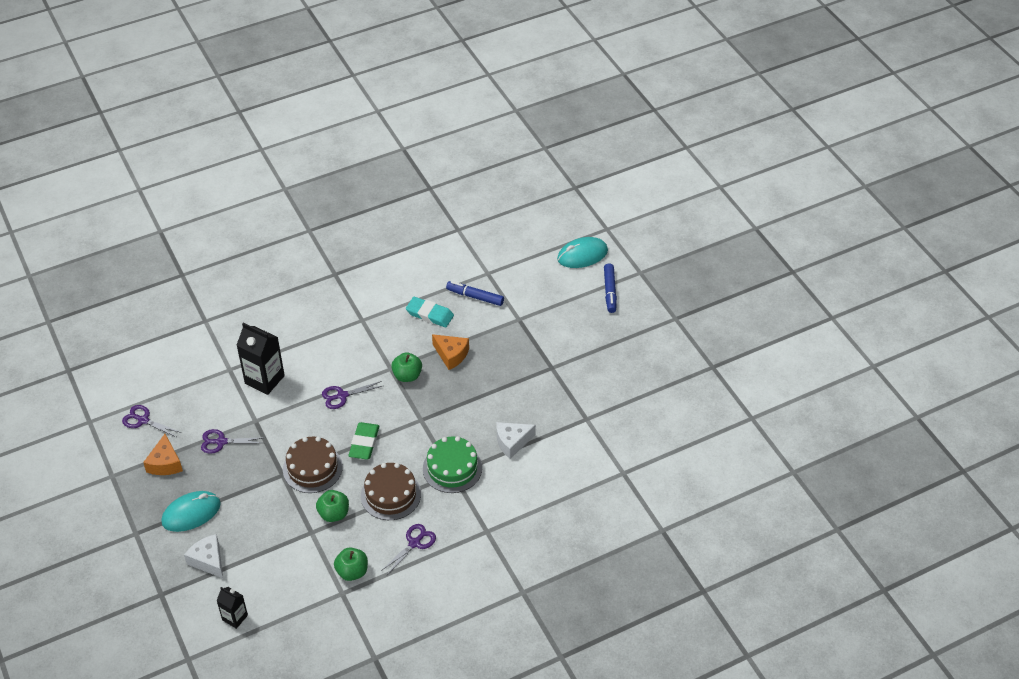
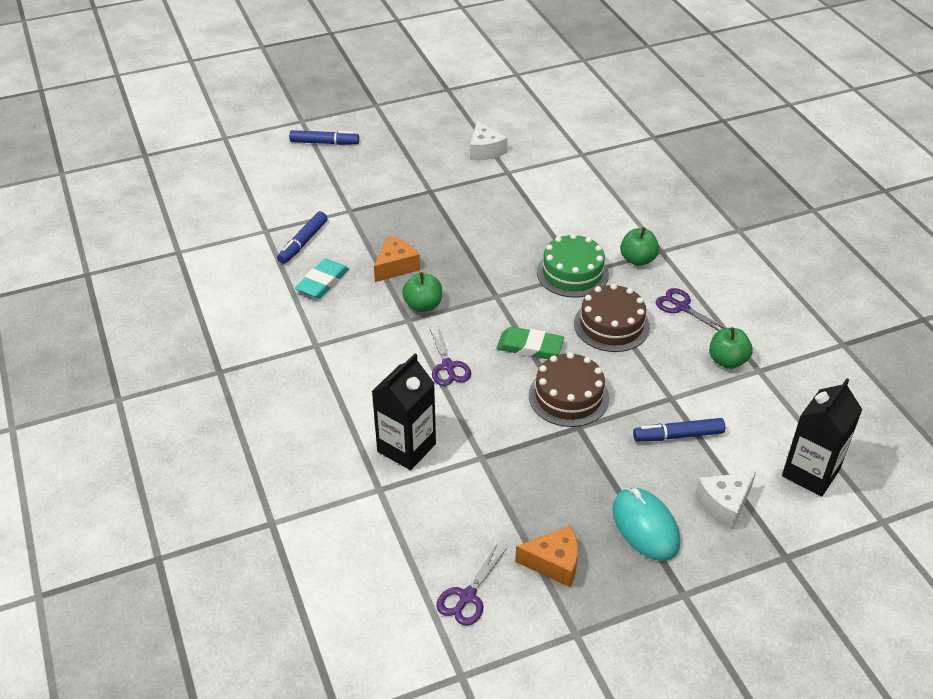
camera: 85 degrees left, 5 degrees down
purple scissors [201,429,265,454] -> none
black carton [216,587,248,629] -> black carton [782,379,863,497], size x1.76
green apple [316,490,349,522] -> green apple moved to [620,227,659,266]
white cheese [497,422,536,459] -> white cheese moved to [470,121,507,160]
turquoise mouse [557,237,608,268] -> none
none -> blue marker [633,418,725,441]

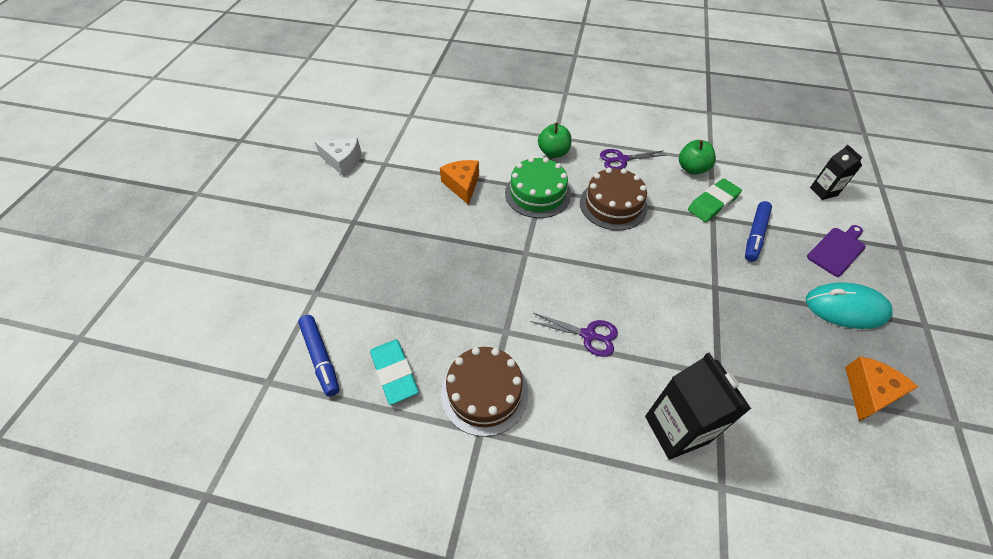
camera: 55 degrees left, 10 degrees up
blue marker [289,130,359,145] -> none
orange cheese [374,236,420,282] -> orange cheese moved to [440,160,479,205]
green apple [402,272,442,312] -> none
purple scissors [436,545,507,626] -> none
green eraser [497,327,564,359] -> green eraser moved to [688,178,742,222]
brown cake [529,352,609,427] -> brown cake moved to [441,347,529,437]
white cheese [696,472,756,529] -> purple cutting board [807,225,866,277]
black carton [782,379,863,497] -> black carton [810,145,862,200], size x0.57

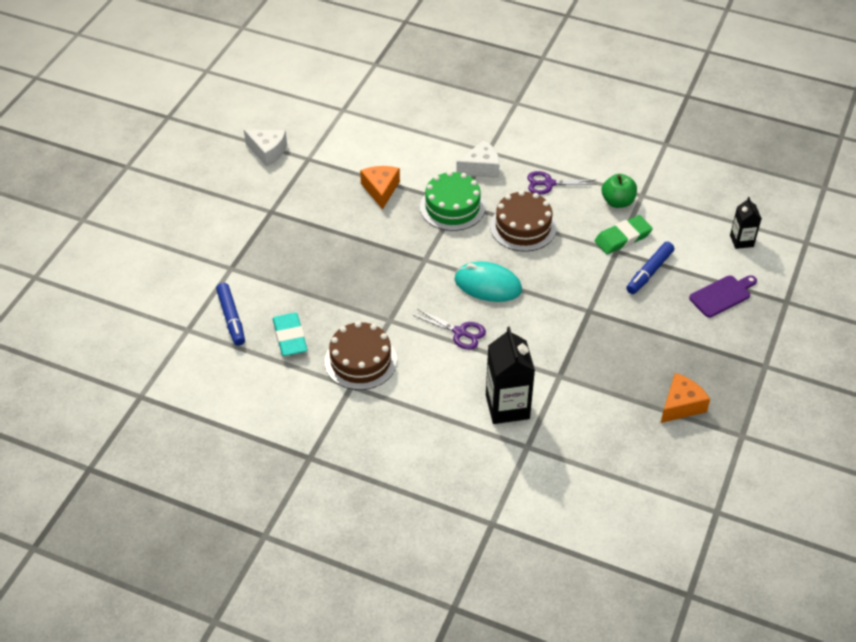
camera: 10 degrees right, 5 degrees down
green apple [538,123,571,158] -> white cheese [456,140,500,178]
turquoise mouse [806,282,893,329] -> turquoise mouse moved to [455,262,522,302]

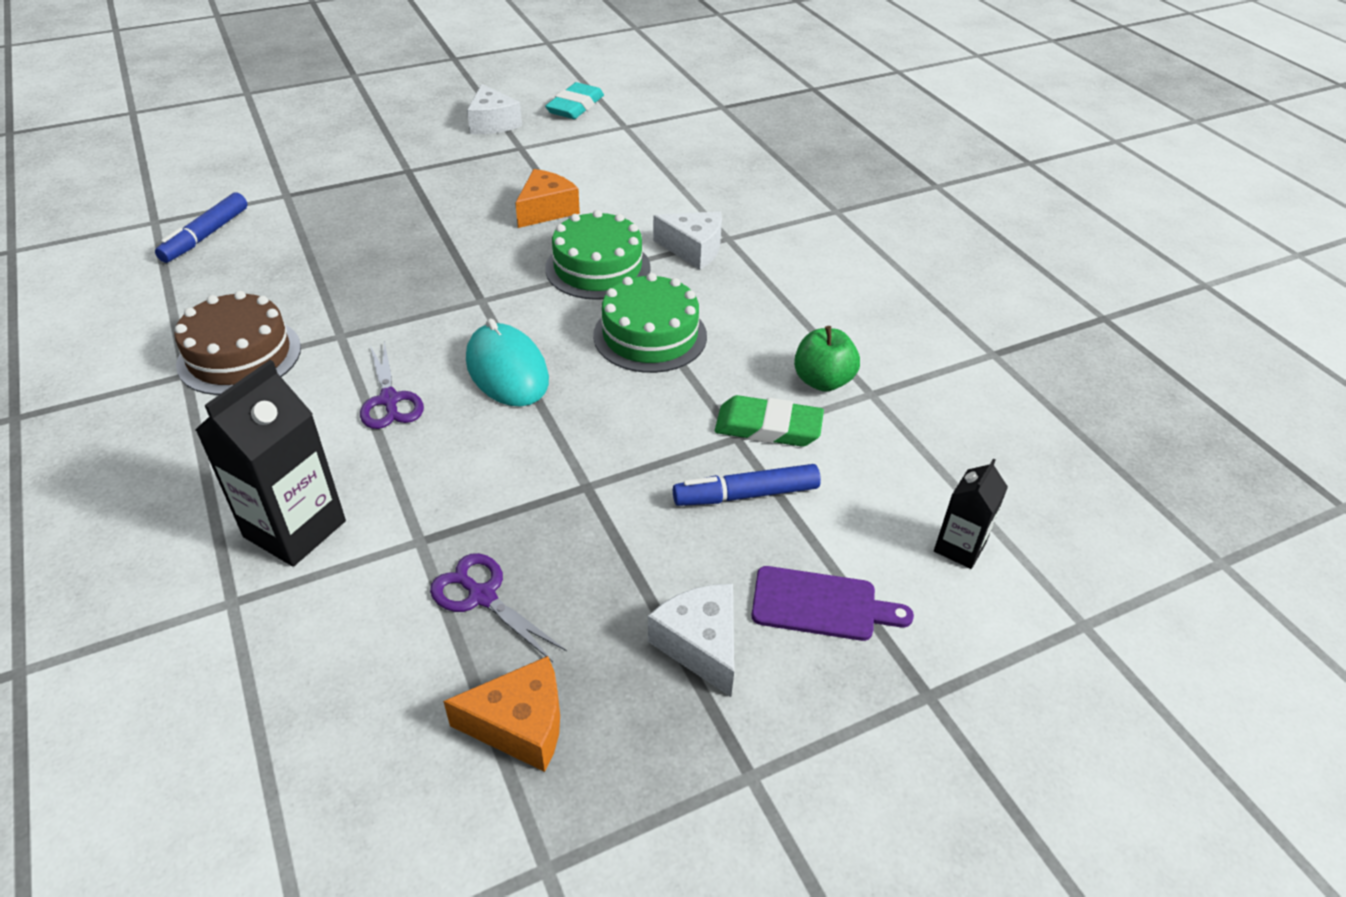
camera: 40 degrees right, 5 degrees down
turquoise eraser [273,313,308,356] -> turquoise eraser moved to [545,82,604,119]
brown cake [490,190,556,252] -> green cake [593,273,707,373]
purple scissors [527,171,597,194] -> purple scissors moved to [430,553,567,662]
none -> white cheese [648,584,734,697]

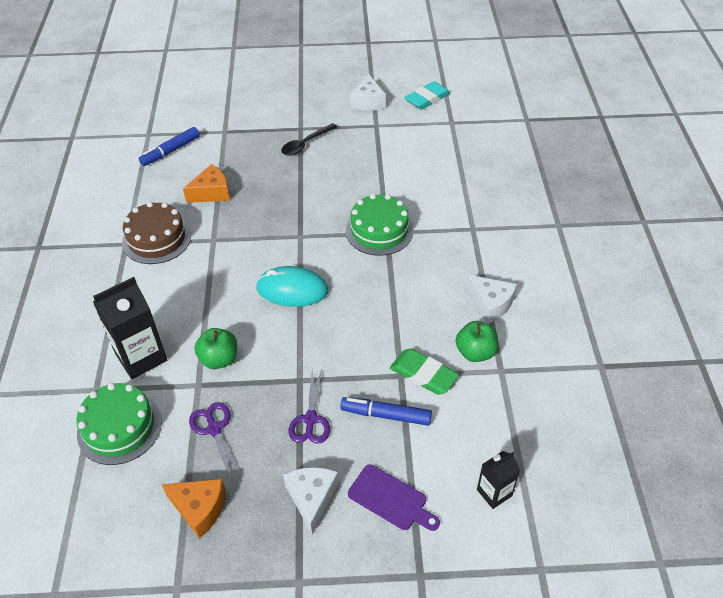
camera: 25 degrees right, 5 degrees up
purple scissors [360,341,424,429] -> purple scissors moved to [289,369,330,444]
turquoise mouse [466,318,549,407] -> turquoise mouse turned 75 degrees counterclockwise [256,266,328,307]
orange cheese [515,169,580,228] -> orange cheese moved to [183,164,230,203]
green cake [593,273,707,373] -> green cake moved to [76,383,162,465]
white cheese [653,211,722,270] -> white cheese moved to [466,275,517,324]
none -> green apple [195,328,237,369]
none -> black spoon [281,123,337,156]

